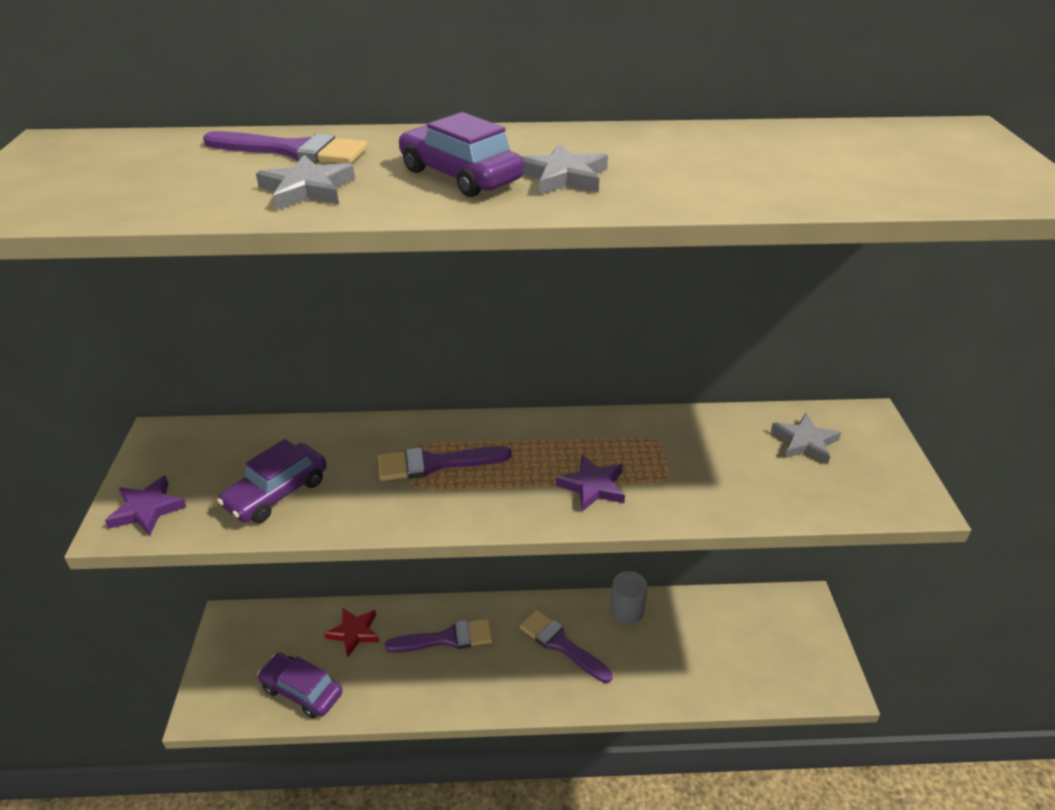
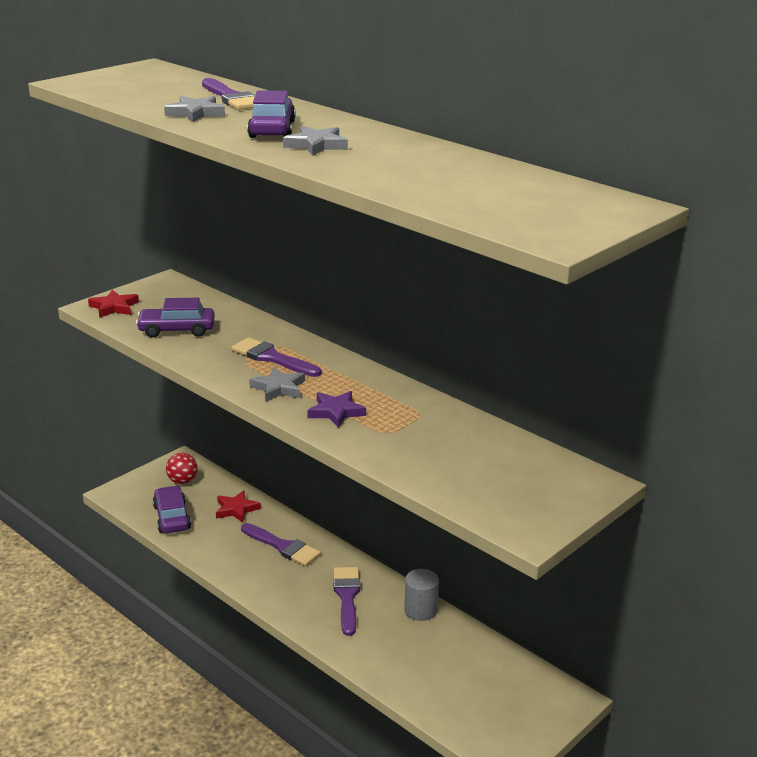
camera: 45 degrees right, 10 degrees down
purple star [105,476,186,536] -> red star [88,289,139,318]
grey star [771,413,841,464] -> grey star moved to [249,367,305,402]
none -> red ball [166,453,198,484]

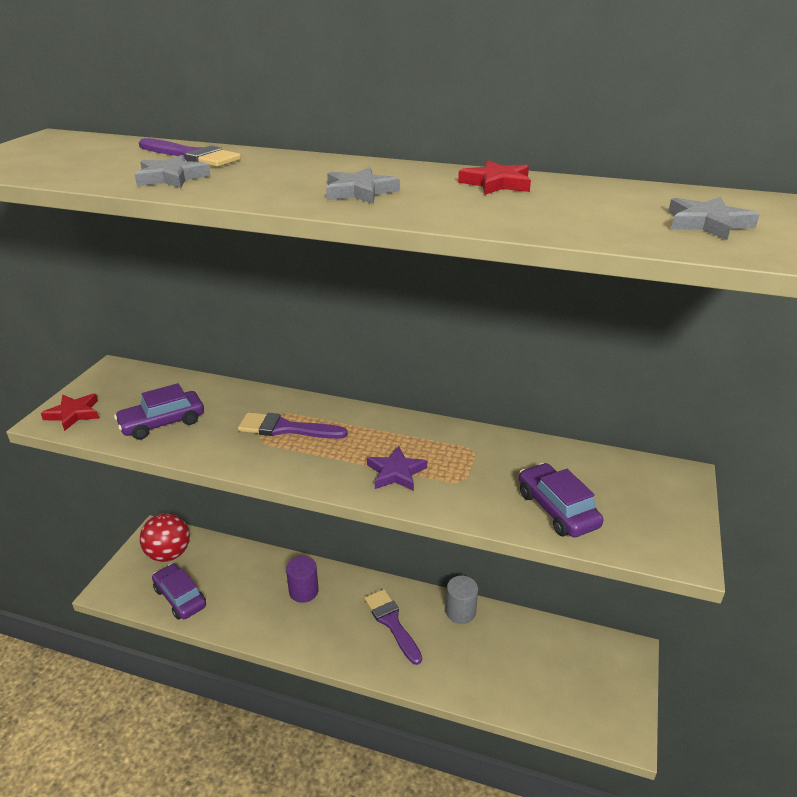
camera: 25 degrees left, 5 degrees up
red ball [166,453,198,484] -> red ball [140,513,190,562], size x1.53
red star [216,490,261,522] -> red star moved to [458,160,531,195]
purple brush [241,523,321,566] -> purple cylinder [286,556,319,603]
purple car [247,90,295,138] -> purple car moved to [519,463,603,537]
grey star [249,367,305,402] -> grey star moved to [668,197,760,240]

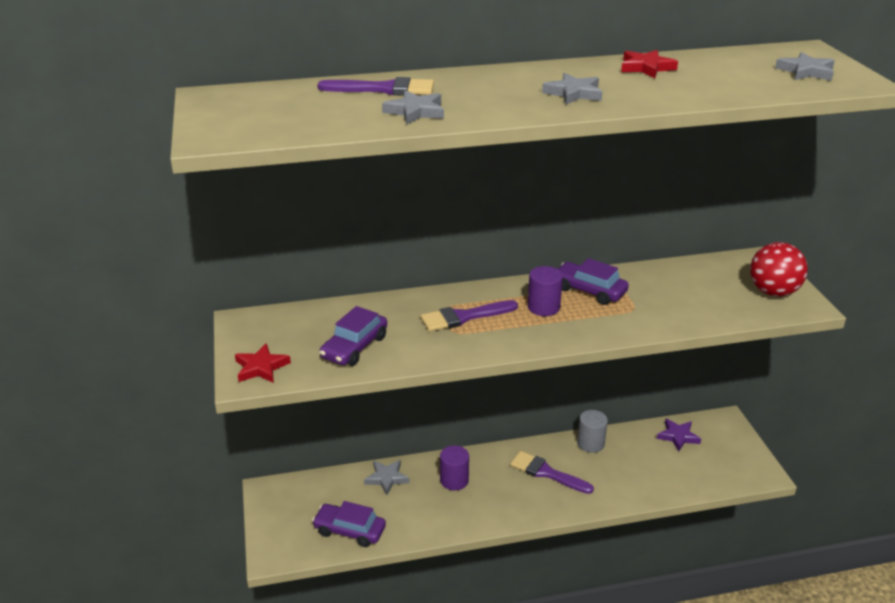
camera: 30 degrees left, 0 degrees up
red ball [140,513,190,562] -> red ball moved to [750,242,808,297]
purple star [367,446,427,491] -> purple star moved to [657,418,701,451]
purple car [519,463,603,537] -> purple car moved to [558,258,629,305]
none -> grey star [364,460,410,495]
none -> purple cylinder [528,266,563,316]

